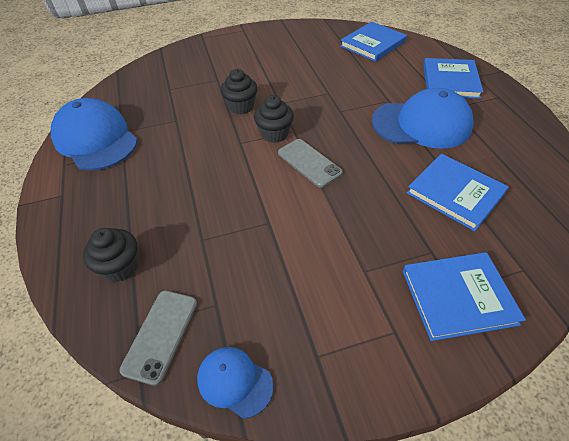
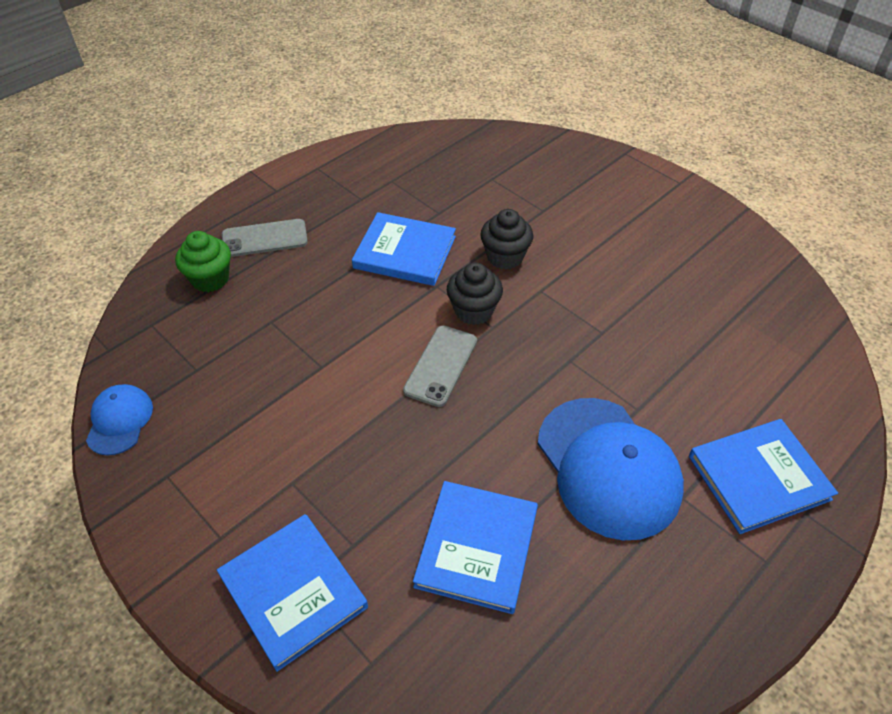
camera: 60 degrees right, 0 degrees up
blue cap [51,98,138,170] -> none
black cupcake [83,228,138,282] -> green cupcake [175,231,231,292]
grey phone [120,291,197,386] -> grey phone moved to [222,219,308,257]
blue book [340,22,407,62] -> blue book moved to [352,212,456,286]

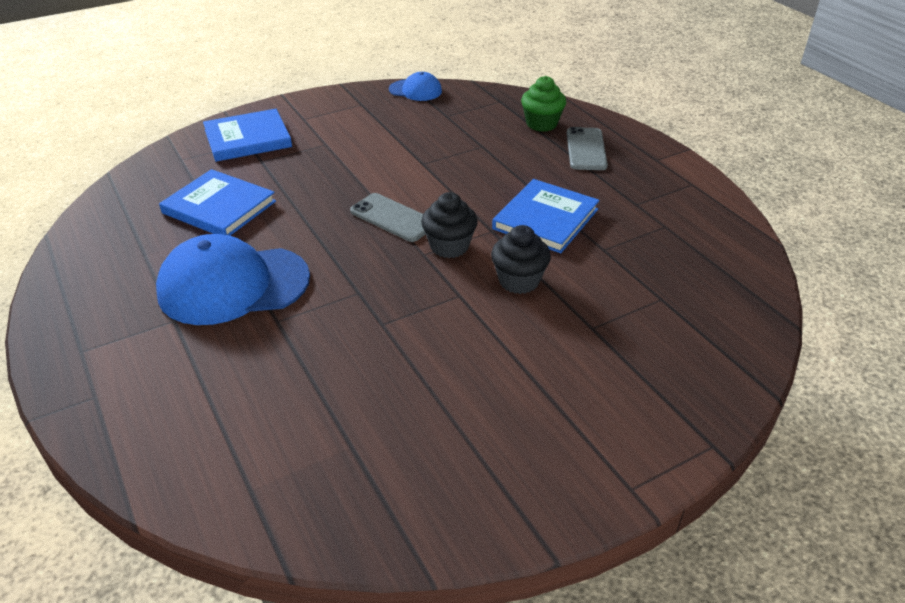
camera: 105 degrees right, 10 degrees down
blue book [689,419,838,534] -> none

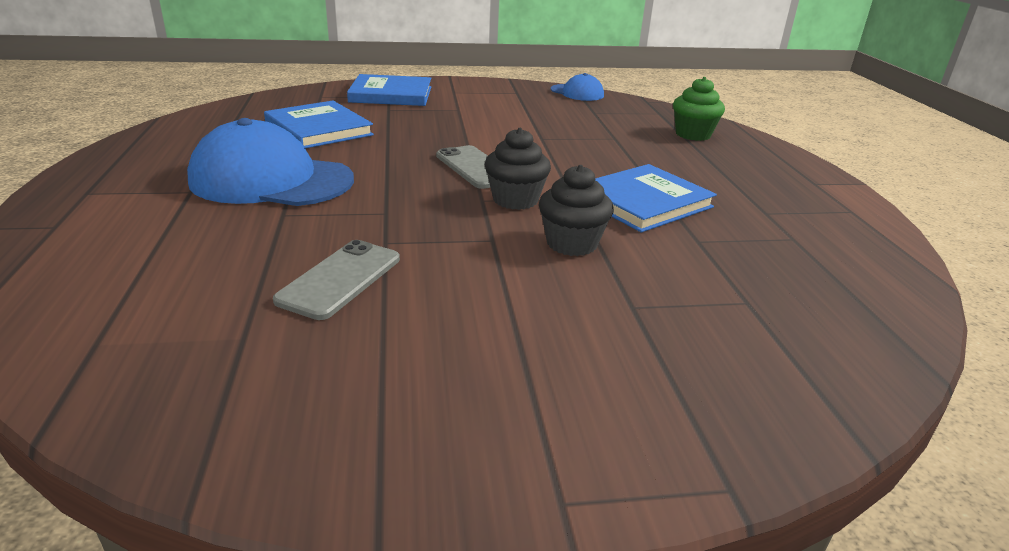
camera: 20 degrees right, 10 degrees down
grey phone [567,127,608,170] -> grey phone moved to [273,240,400,320]

